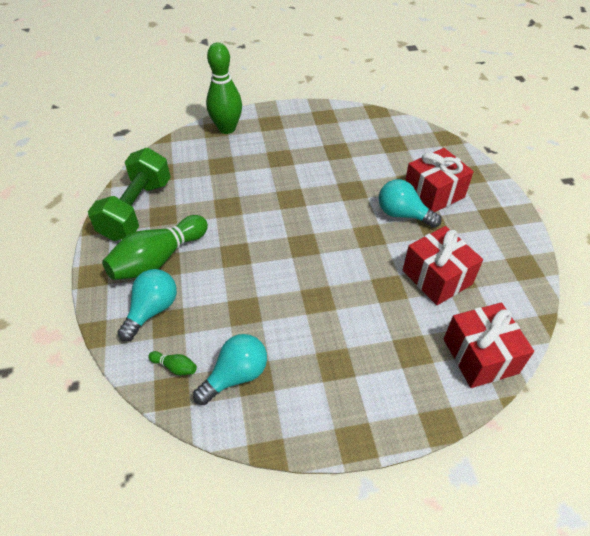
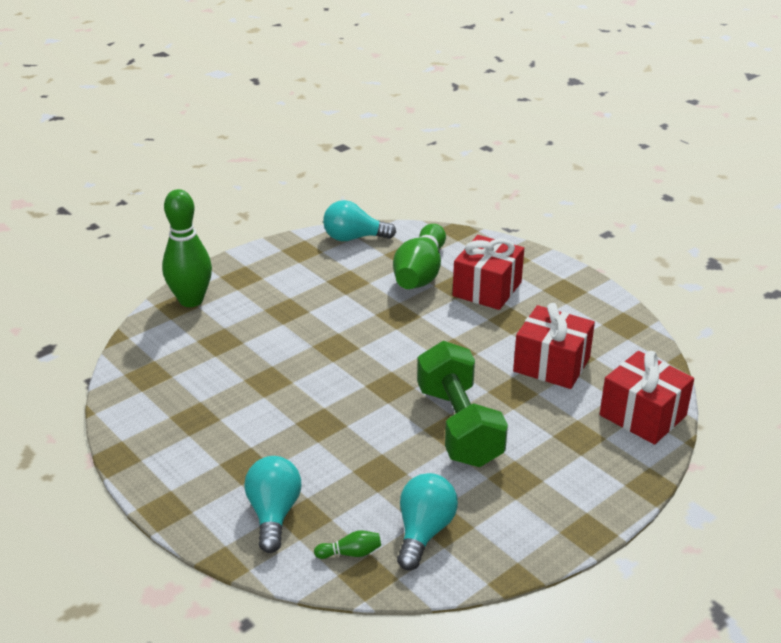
camera: 30 degrees left, 15 degrees down
green dumbbell [88,148,171,241] -> green dumbbell moved to [417,341,508,467]
green bowling pin [102,215,208,280] -> green bowling pin moved to [393,224,446,289]
turquoise light bulb [379,179,442,228] -> turquoise light bulb moved to [323,200,396,241]

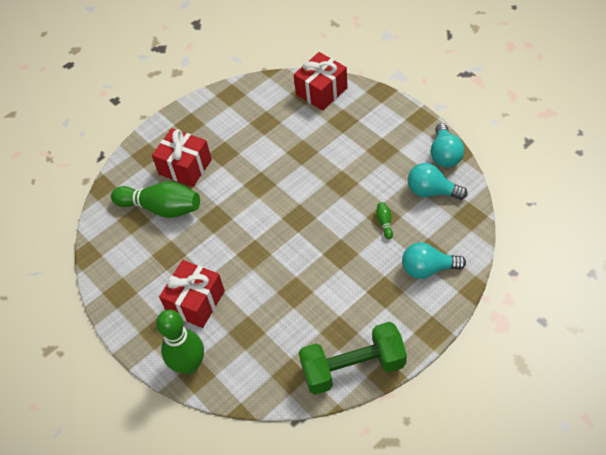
camera: 85 degrees left, 20 degrees up
green bowling pin [314,531,381,559] -> green bowling pin moved to [376,202,393,239]
turquoise light bulb [323,200,396,241] -> turquoise light bulb moved to [431,123,465,167]
green dumbbell [417,341,508,467] -> green dumbbell moved to [299,322,407,395]
red gift [513,303,595,389] -> red gift moved to [159,260,225,328]

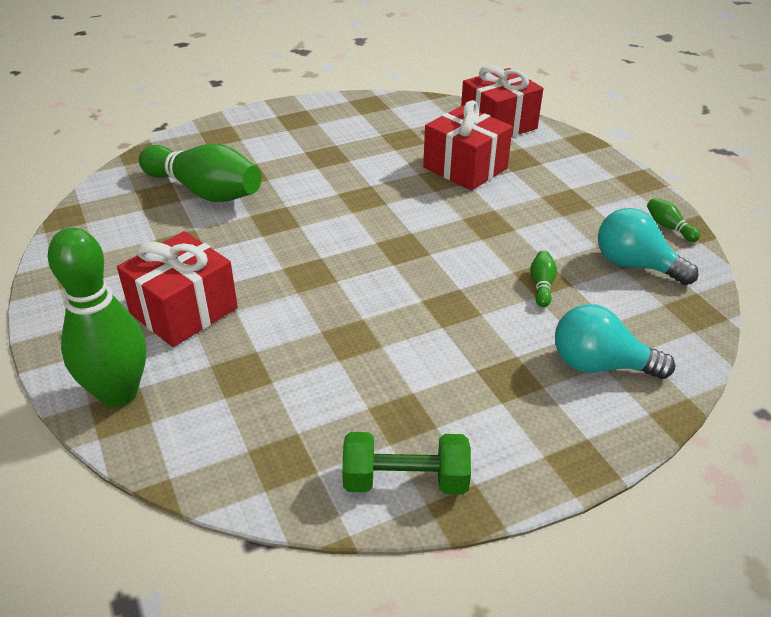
camera: 10 degrees right, 15 degrees down
red gift [152,128,212,187] -> red gift moved to [423,100,513,191]
green dumbbell [299,322,407,395] -> green dumbbell [342,432,471,494], size x0.61
turquoise light bulb [431,123,465,167] -> green bowling pin [647,198,700,242]

